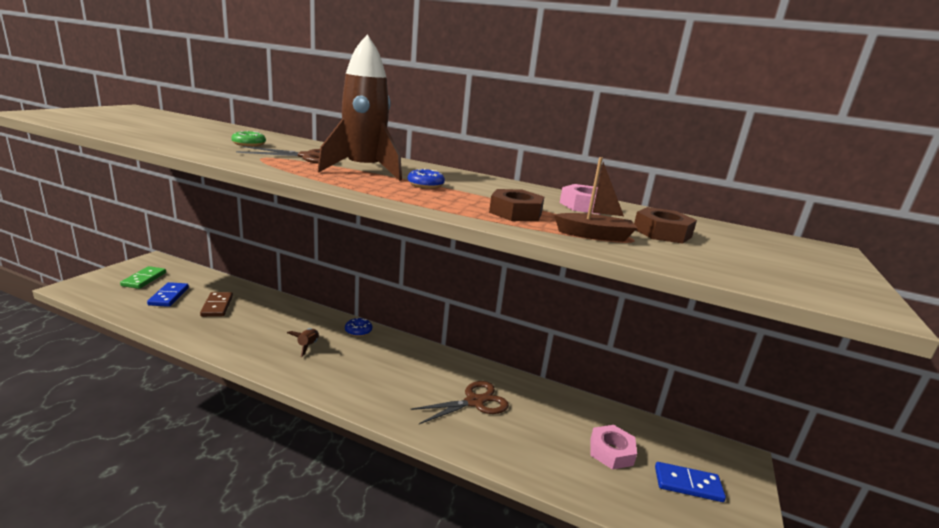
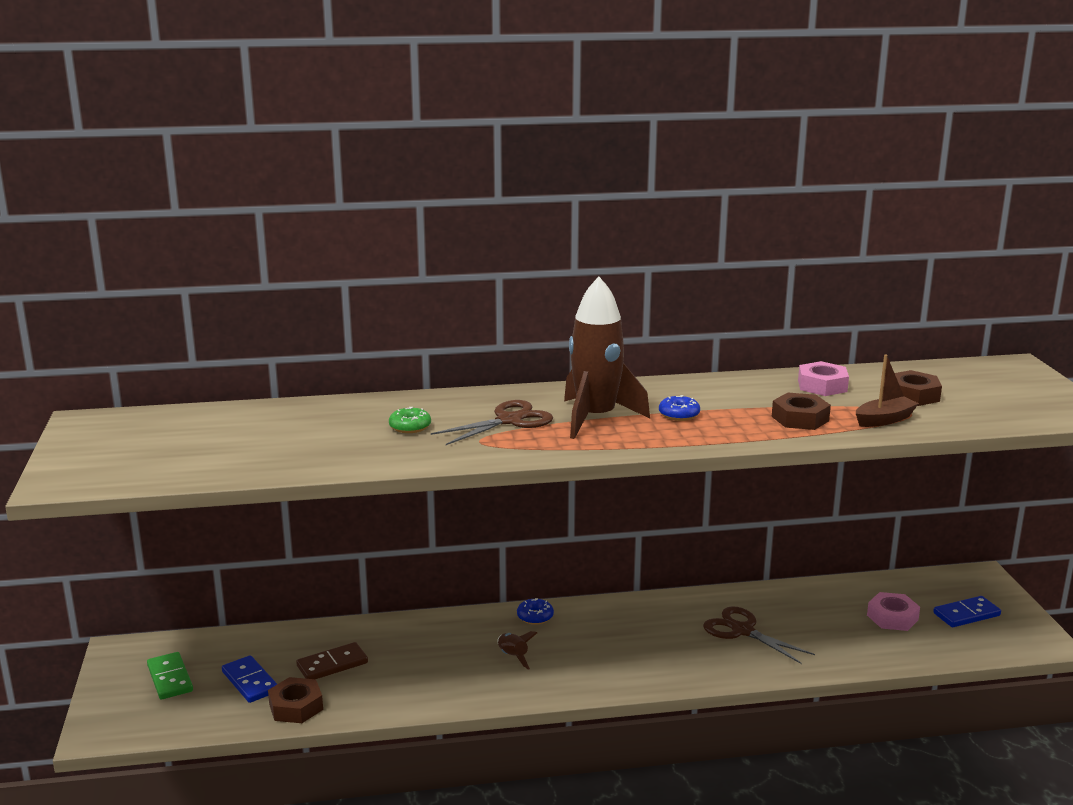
camera: 30 degrees left, 0 degrees up
brown domino [200,292,233,317] -> brown domino turned 75 degrees counterclockwise [296,642,368,679]
brown scissors [410,381,509,424] -> brown scissors turned 75 degrees counterclockwise [703,607,815,664]
none -> brown nut [268,677,323,723]

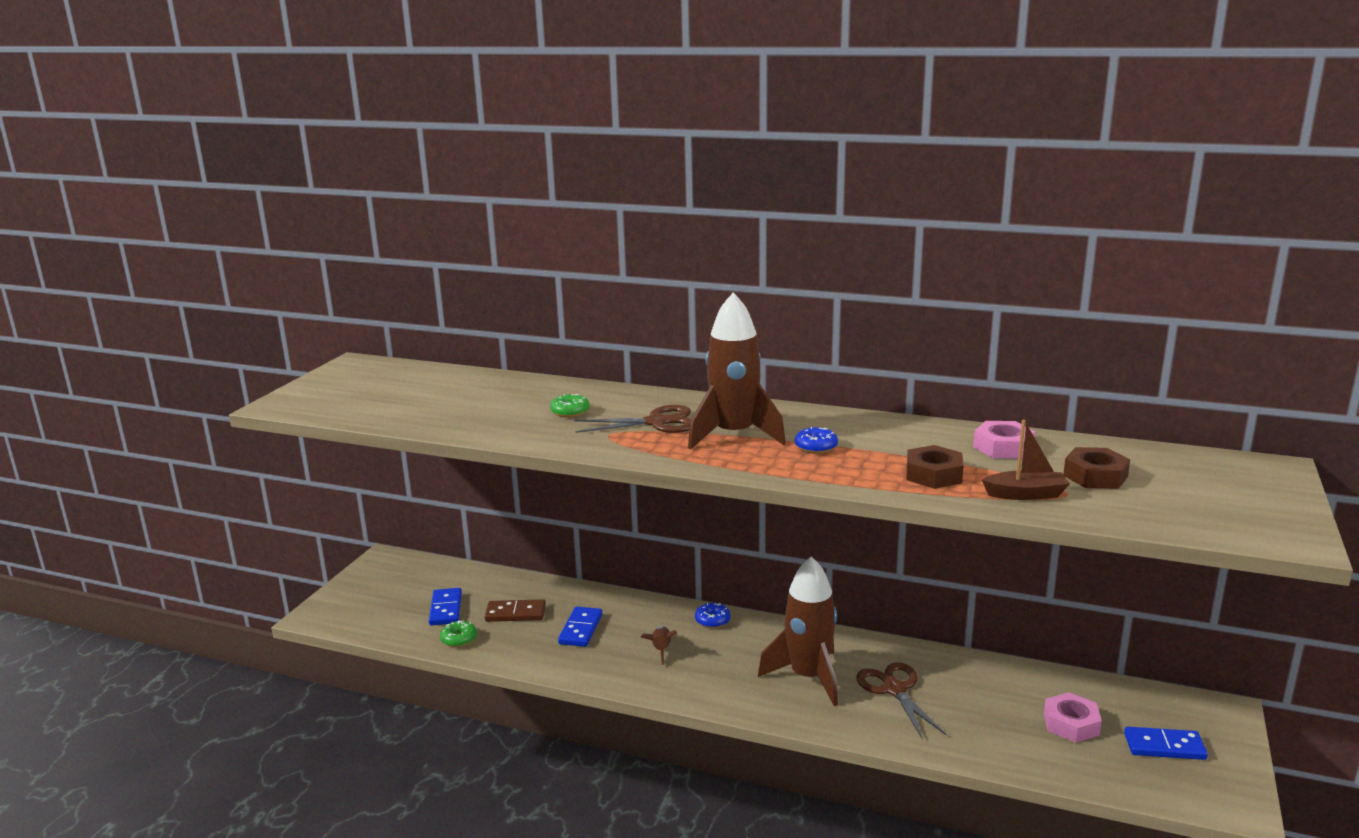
camera: 30 degrees right, 0 degrees up
green domino [147,652,193,700] -> none
brown nut [268,677,323,723] -> green donut [440,620,477,647]
none -> blue domino [558,607,602,647]
none -> brown rocket [758,556,838,706]

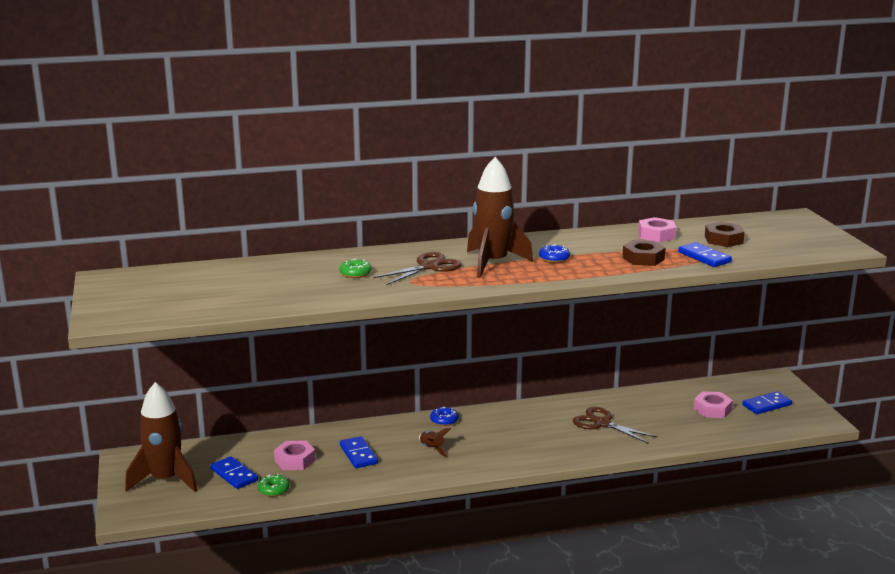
camera: 35 degrees left, 0 degrees up
brown domino [485,599,546,622] -> pink nut [274,441,316,470]
brown rocket [758,556,838,706] -> brown rocket moved to [125,382,198,492]
brown boat [982,420,1070,500] -> blue domino [678,242,732,267]

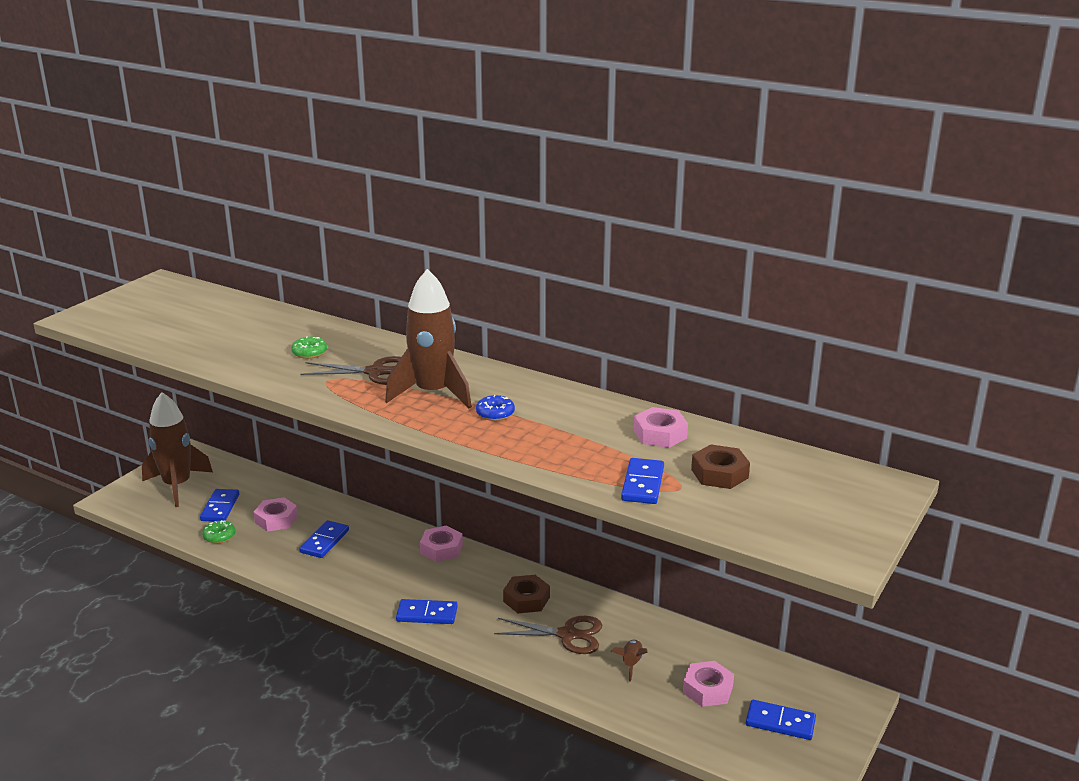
camera: 45 degrees right, 5 degrees up
brown rocket [419,428,451,457] -> brown rocket moved to [611,640,648,681]
blue donut [430,407,458,426] -> pink nut [420,525,463,562]
brown scissors [573,407,658,444] -> brown scissors turned 105 degrees clockwise [494,616,602,654]
brown nut [622,240,666,266] -> brown nut moved to [503,575,550,613]
none -> blue domino [396,599,458,624]

